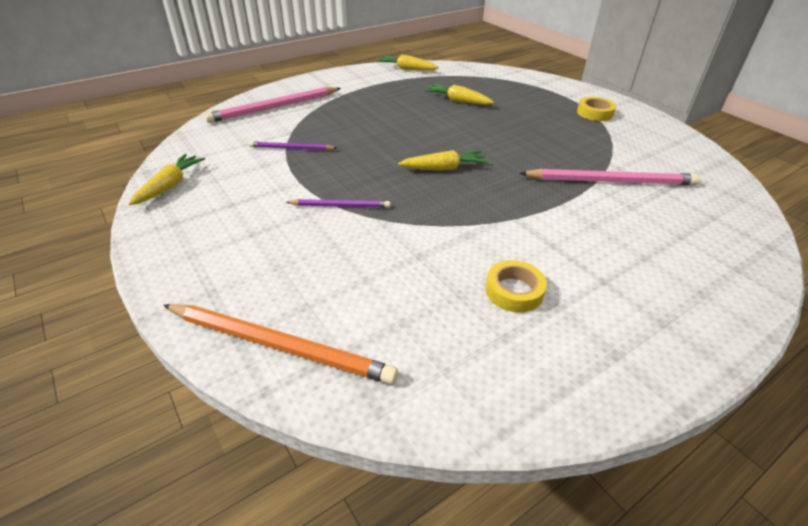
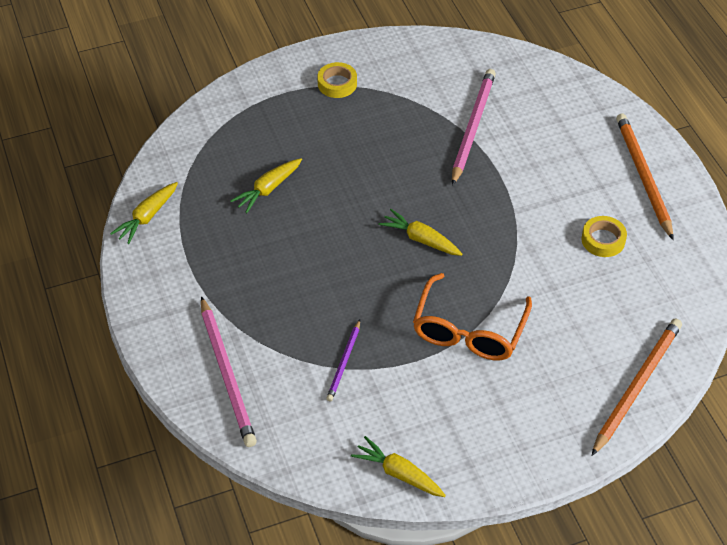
camera: 75 degrees left, 10 degrees up
purple pencil [286,199,390,208] -> orange glasses [413,273,532,360]
yellow carrot [398,150,489,171] -> yellow carrot turned 60 degrees counterclockwise [378,209,462,256]
none -> orange pencil [616,113,673,240]

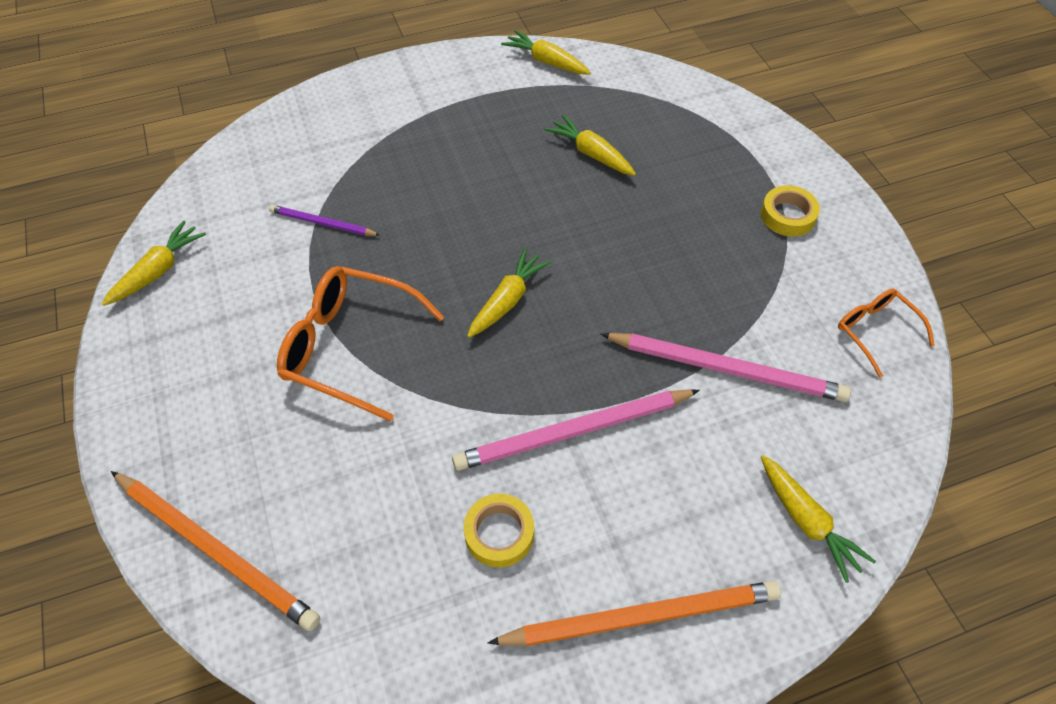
camera: 90 degrees right, 5 degrees up
pink pencil [201,296,257,447] -> pink pencil moved to [452,389,700,471]
none -> yellow carrot [761,455,876,583]
none -> orange glasses [838,289,935,378]

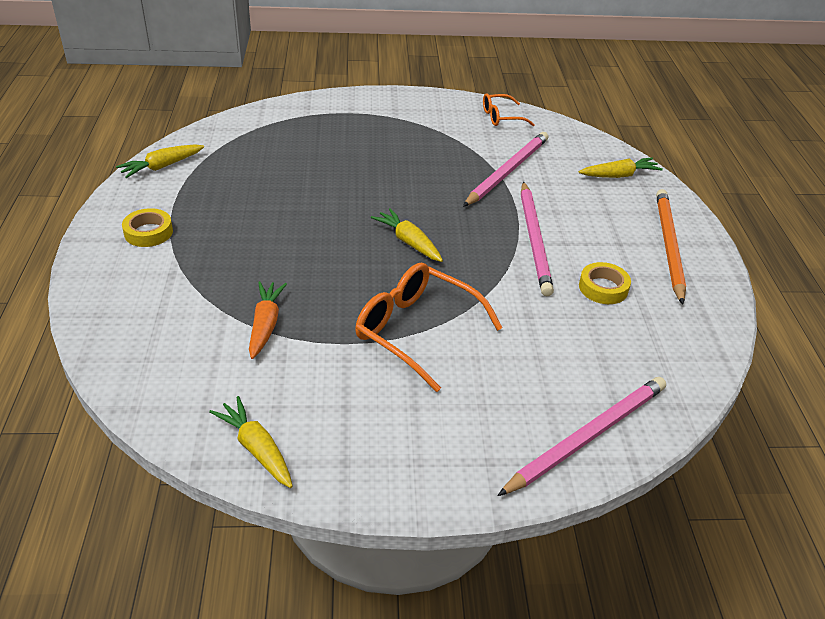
camera: 75 degrees left, 15 degrees down
orange pencil [111,471,320,631] -> pink pencil [497,377,666,496]
purple pencil [269,205,380,236] -> orange carrot [249,281,287,359]
orange glasses [277,266,444,422] -> orange glasses turned 90 degrees clockwise [355,263,503,392]
yellow carrot [545,115,636,176] -> none
yellow tape [761,185,820,236] -> yellow tape moved to [122,208,173,247]

